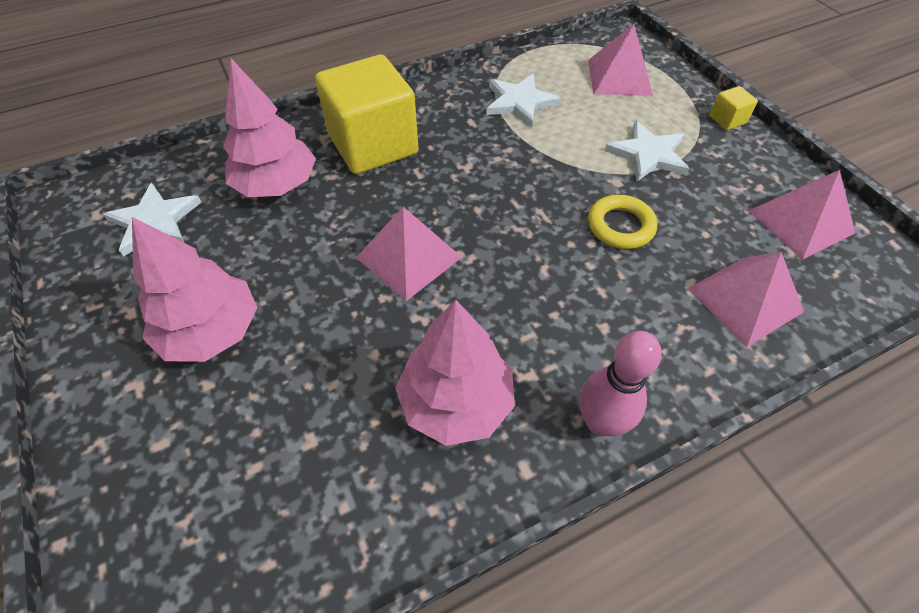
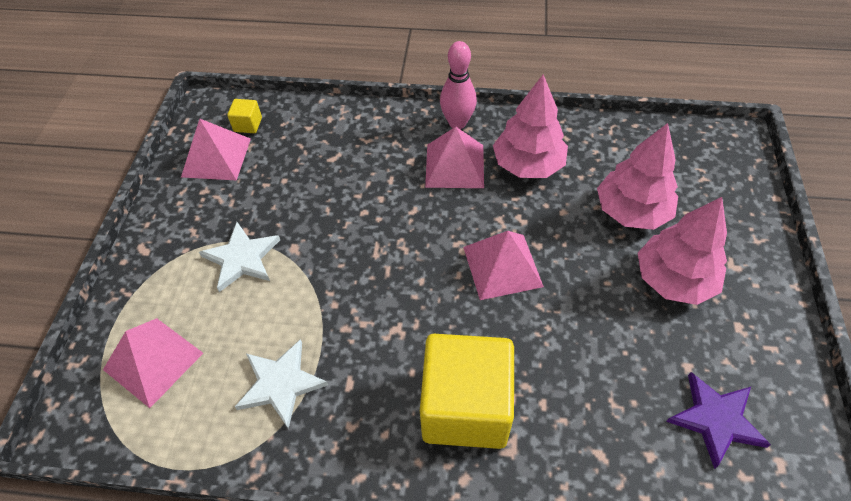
camera: 145 degrees left, 0 degrees up
white star [103,183,202,257] -> purple star [666,372,771,469]
pink tree [223,59,316,197] -> pink tree moved to [597,123,678,230]
yellow ring [588,195,657,249] -> none
pink pyramid [688,252,804,347] -> pink pyramid moved to [425,127,484,188]
yellow cube [709,86,758,130] -> yellow cube moved to [227,99,262,133]

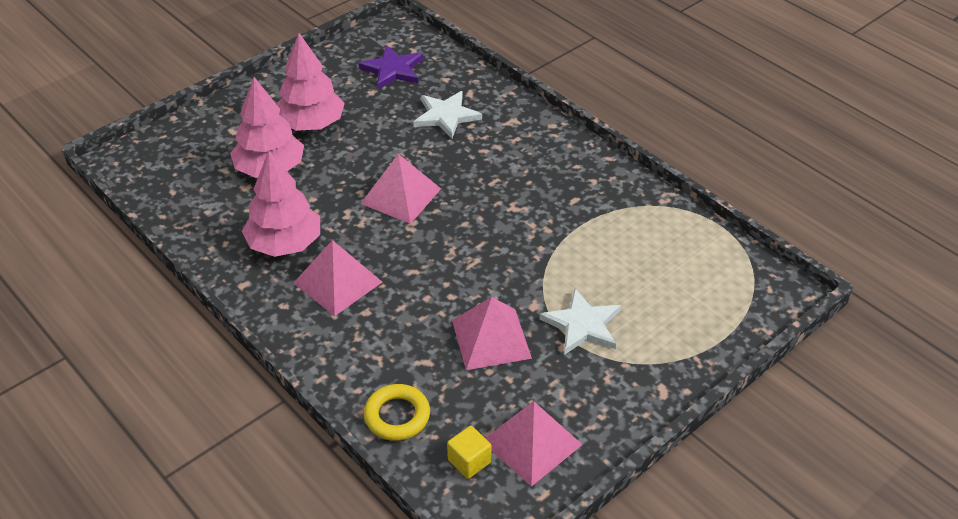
camera: 140 degrees left, 10 degrees down
pink pyramid [103,318,203,408] -> pink pyramid moved to [452,297,532,370]
white star [235,339,328,429] -> white star moved to [414,91,482,139]
yellow cube [420,334,514,449] -> none
pink bowling pin [440,41,477,129] -> none
none -> yellow ring [364,384,430,441]

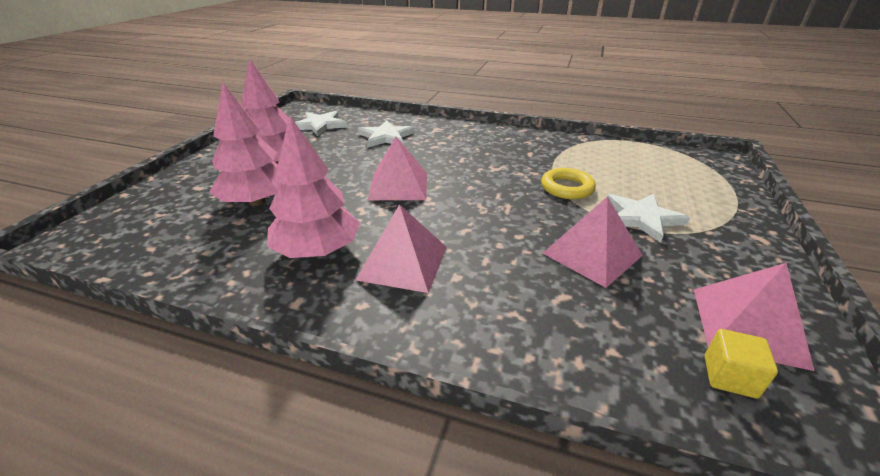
camera: 30 degrees left, 10 degrees down
purple star [358,45,423,89] -> white star [295,111,347,136]
yellow ring [364,384,430,441] -> yellow ring moved to [541,168,596,199]

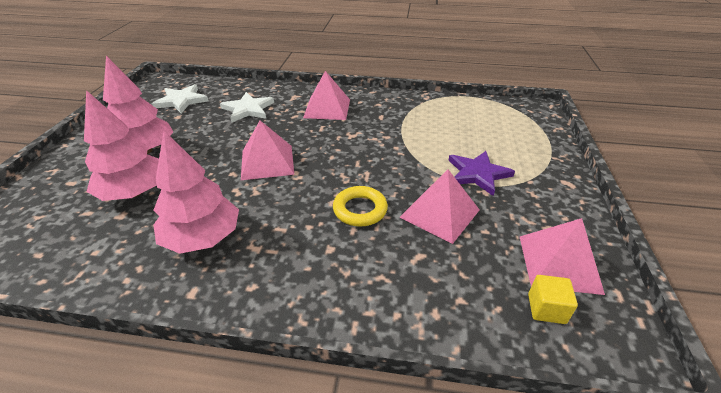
camera: 10 degrees left, 5 degrees up
pink pyramid [356,204,447,293] -> pink pyramid moved to [303,71,350,120]
yellow ring [541,168,596,199] -> yellow ring moved to [333,186,388,227]
white star [608,193,690,243] -> purple star [448,151,515,196]

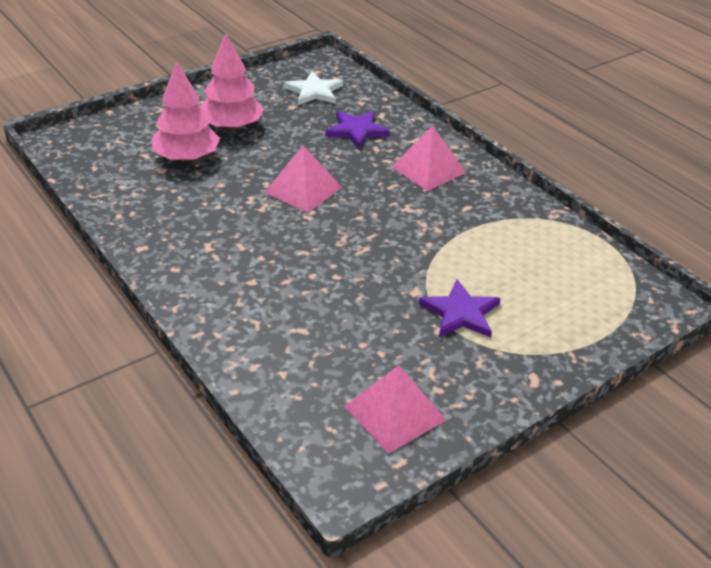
camera: 45 degrees right, 0 degrees up
pink tree [153,131,239,254] -> none
white star [220,92,274,123] -> purple star [325,111,390,149]
yellow ring [333,186,388,227] -> none
pink pyramid [400,169,480,244] -> none
yellow cube [528,275,578,324] -> none

